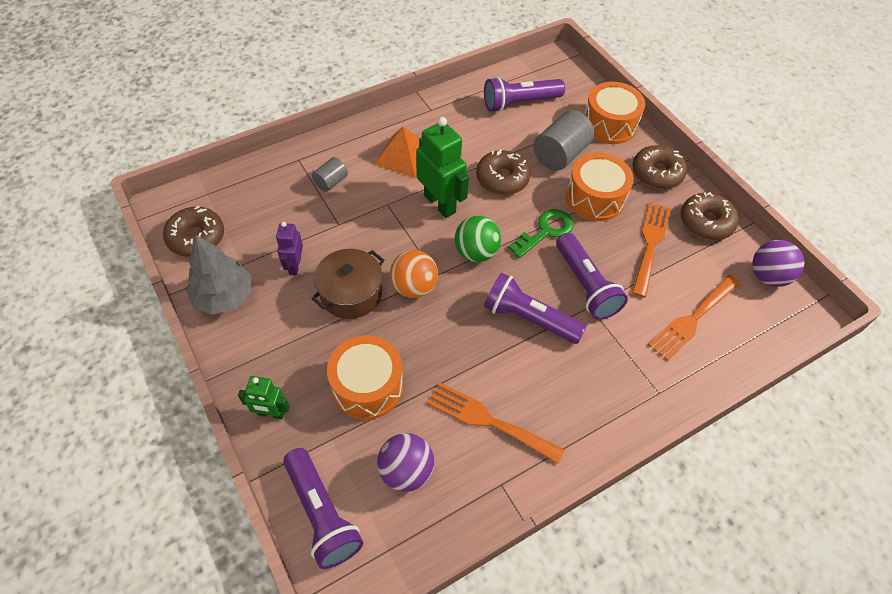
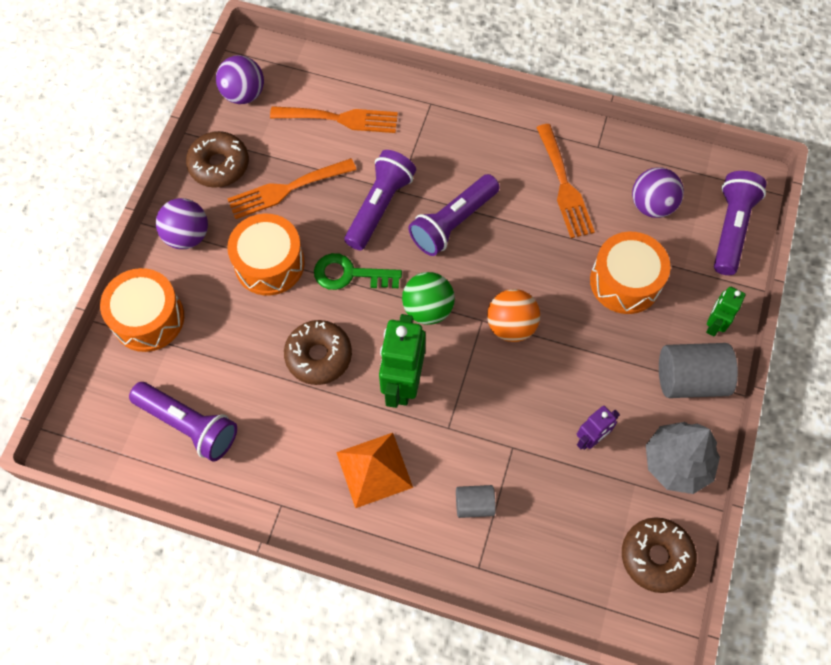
camera: 130 degrees left, 10 degrees up
green robot [238,376,289,419] -> green robot turned 120 degrees counterclockwise [706,286,745,336]
brown pot [311,249,385,319] -> none
purple flashlight [484,273,586,344] -> purple flashlight turned 60 degrees clockwise [408,174,500,256]
grey cylinder [534,110,594,171] -> grey cylinder moved to [659,343,738,398]
brown donut [632,145,687,189] -> purple ball [156,198,208,249]

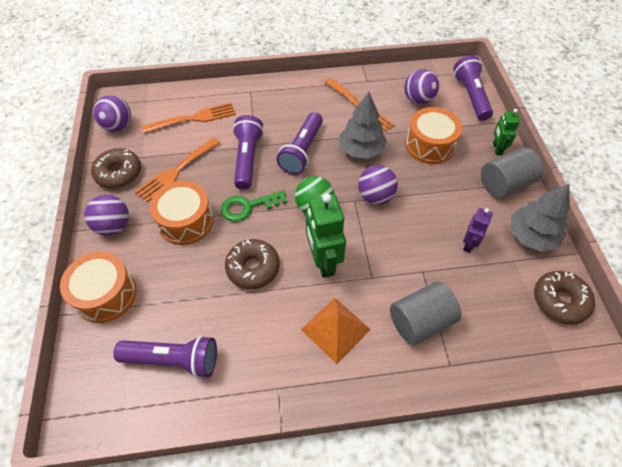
camera: 25 degrees left, 10 degrees down
grey cylinder [456,485,496,518] -> grey cylinder [390,281,462,346], size x1.80
orange ball [487,289,540,342] -> purple ball [358,165,398,205]
none -> grey tree [339,92,387,159]

